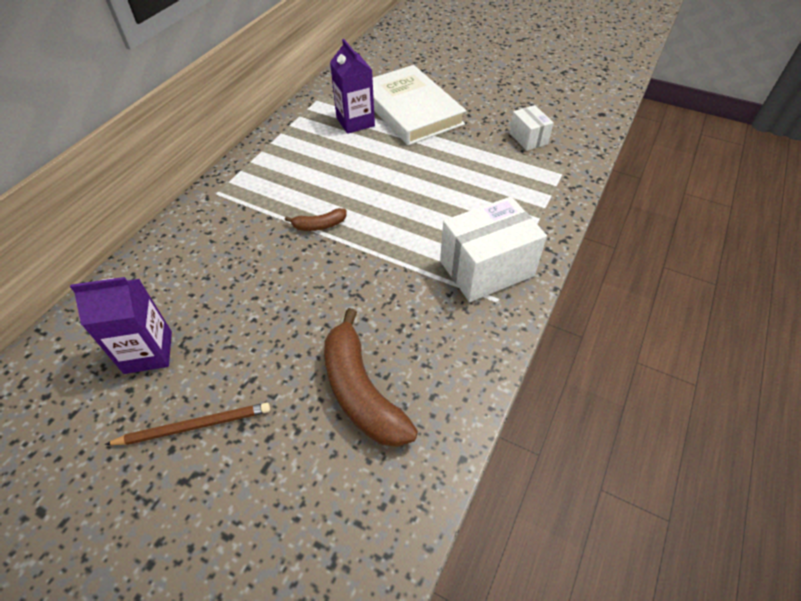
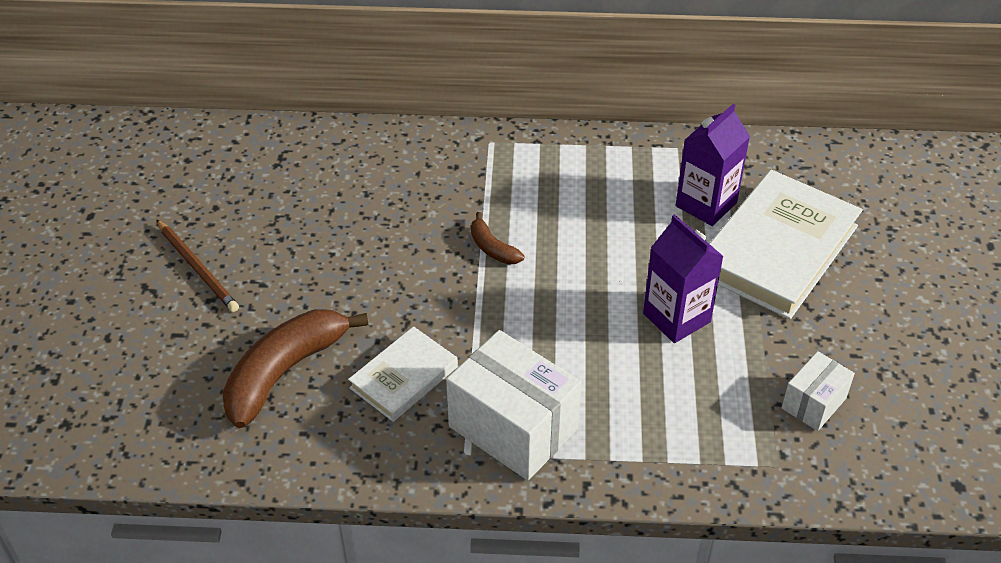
camera: 65 degrees right, 5 degrees down
purple carton [70,277,172,374] -> purple carton moved to [643,214,724,343]
none -> white book [348,326,458,422]

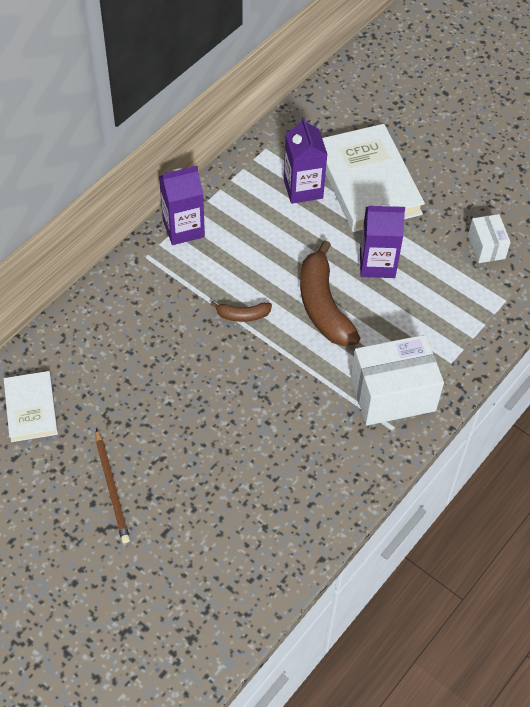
camera: 55 degrees left, 10 degrees up
brown pencil [156,219,239,312] -> brown pencil turned 75 degrees clockwise [96,429,130,543]
brown banana [222,310,368,428] -> brown banana moved to [300,240,360,346]
white book [348,326,458,422] -> white book moved to [4,371,58,442]
none -> purple carton [159,166,205,245]

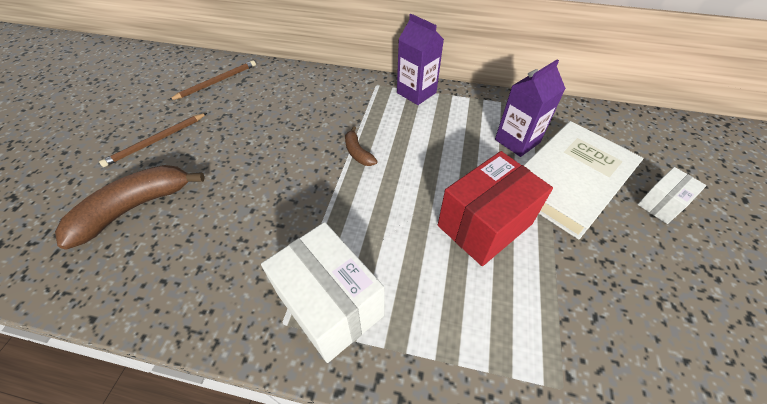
camera: 65 degrees right, 5 degrees down
white book [4,371,58,442] -> brown pencil [168,60,256,101]
brown banana [300,240,360,346] -> brown banana moved to [55,165,205,249]
purple carton [360,204,405,278] -> red box [438,151,553,266]
white box [468,214,511,263] -> white box moved to [637,167,707,224]

